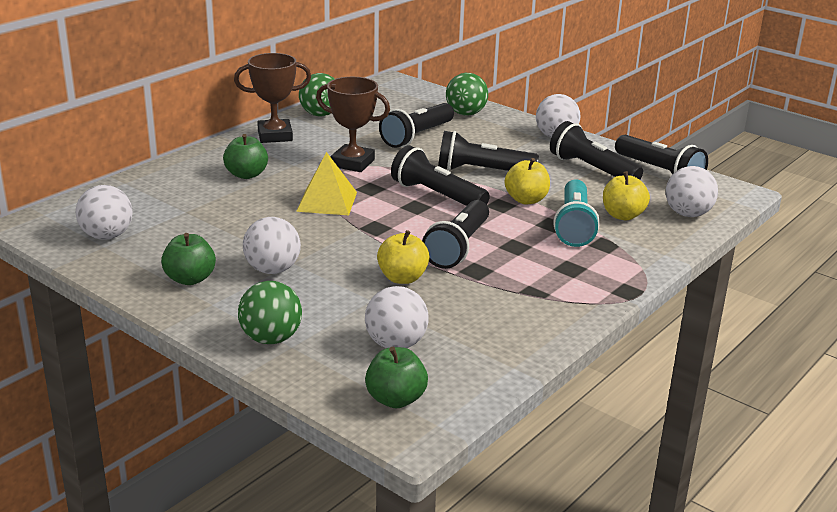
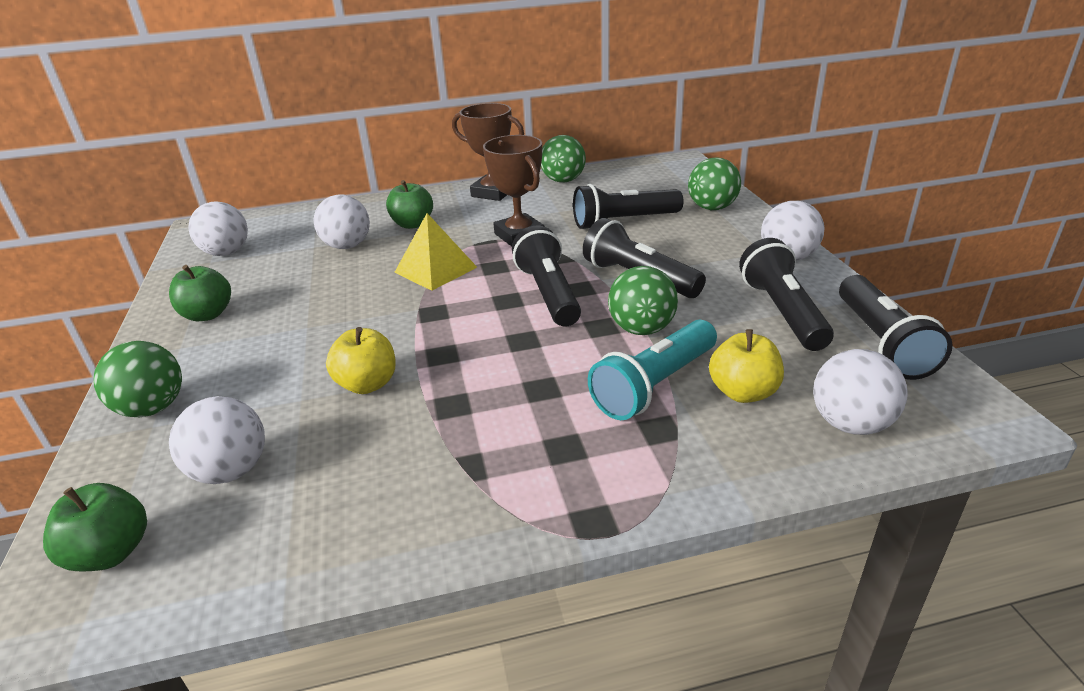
camera: 40 degrees right, 5 degrees up
white ball [243,217,301,274] -> white ball moved to [314,195,370,249]
black flashlight [422,200,489,269] -> none
yellow apple [505,158,550,204] -> green ball [608,266,678,335]

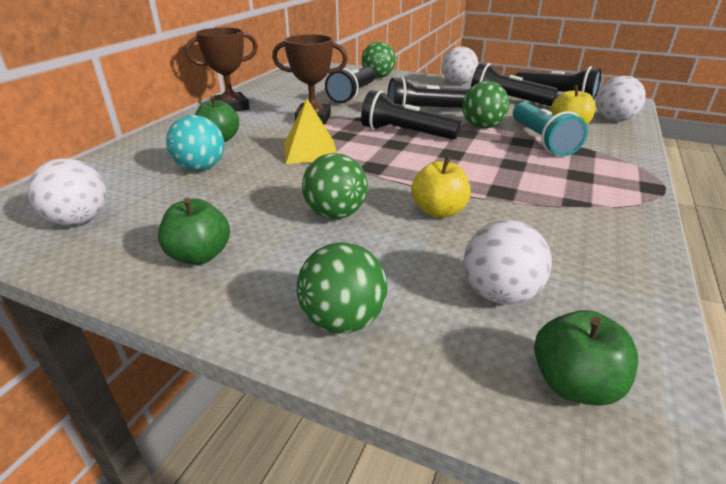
camera: 55 degrees left, 0 degrees up
white ball [314,195,370,249] -> turquoise ball [166,115,225,171]
green ball [541,135,586,183] -> green ball moved to [302,153,368,219]

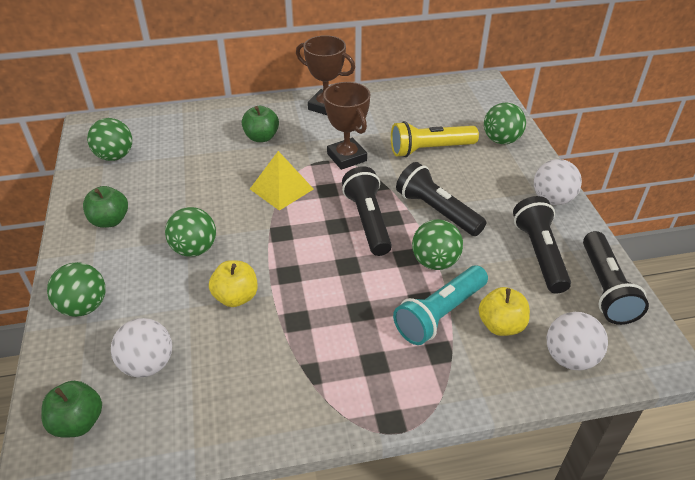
camera: 55 degrees right, 10 degrees up
white ball [27,158,106,226] -> green ball [87,118,132,161]
turquoise ball [166,115,225,171] -> none
black flashlight [325,67,375,103] -> yellow flashlight [391,121,479,157]

